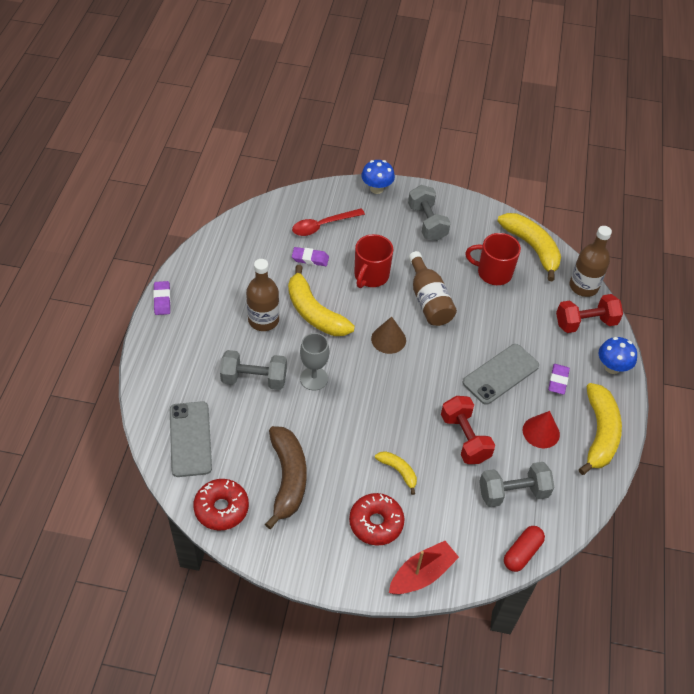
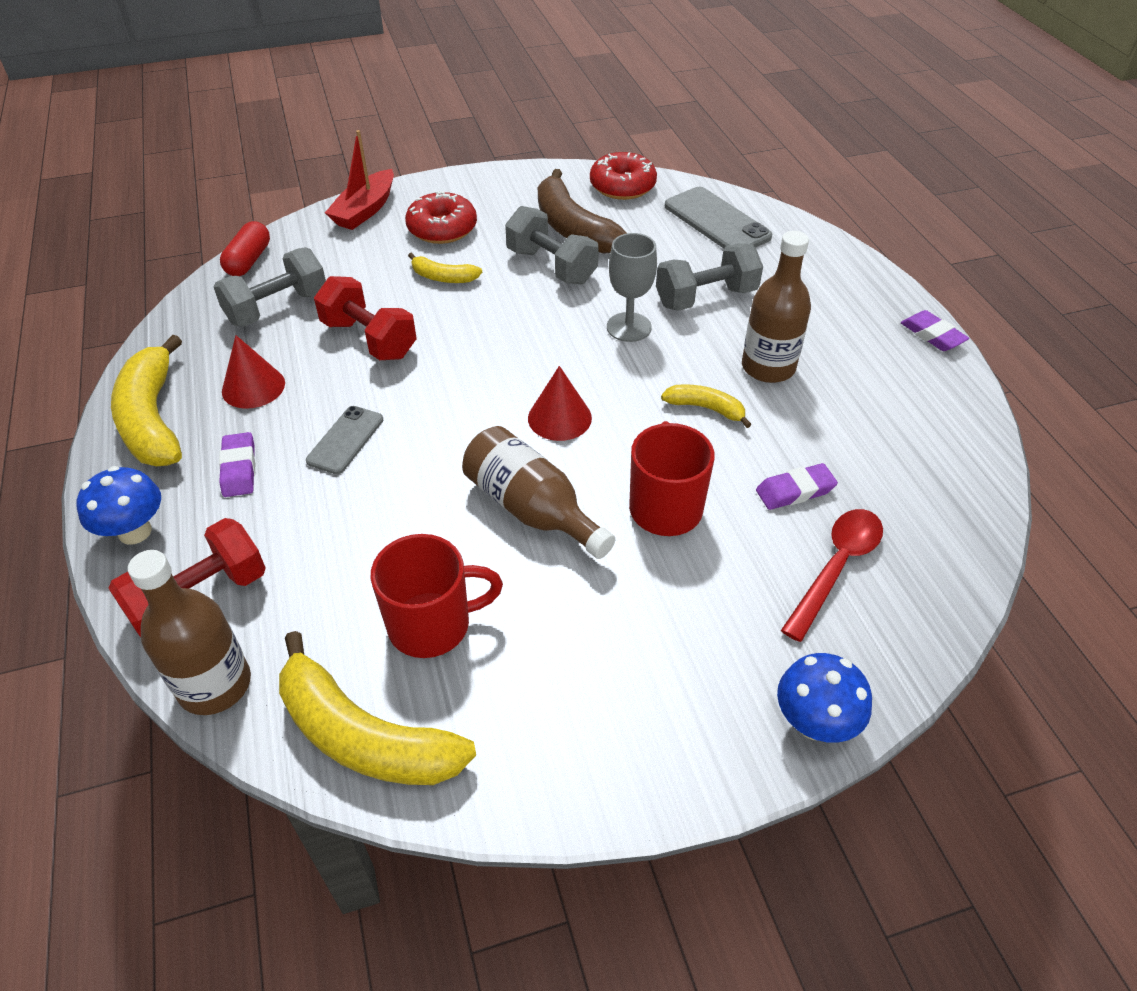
camera: 155 degrees right, 5 degrees down
yellow banana [288,265,355,336] -> yellow banana [661,384,752,428], size x0.51
brown cone [371,317,406,354] -> red cone [528,366,592,441]
grey dumbbell [408,185,450,241] -> grey dumbbell moved to [505,206,599,284]
grey phone [463,344,539,405] -> grey phone [306,406,383,474], size x0.62

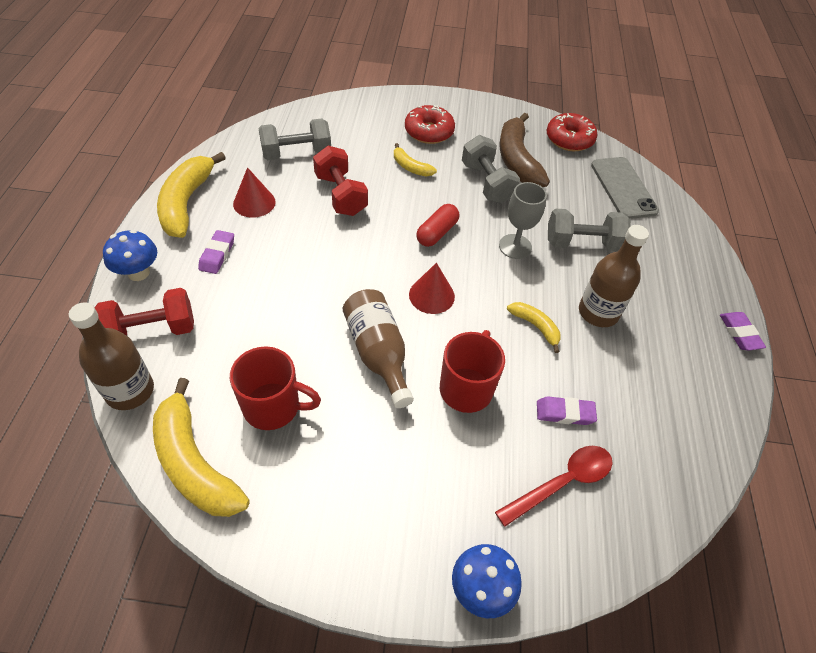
camera: 20 degrees right, 5 degrees up
red capsule [220,221,270,276] -> red capsule moved to [416,204,459,247]
grey phone [306,406,383,474] -> none
red boat [325,130,394,230] -> none

